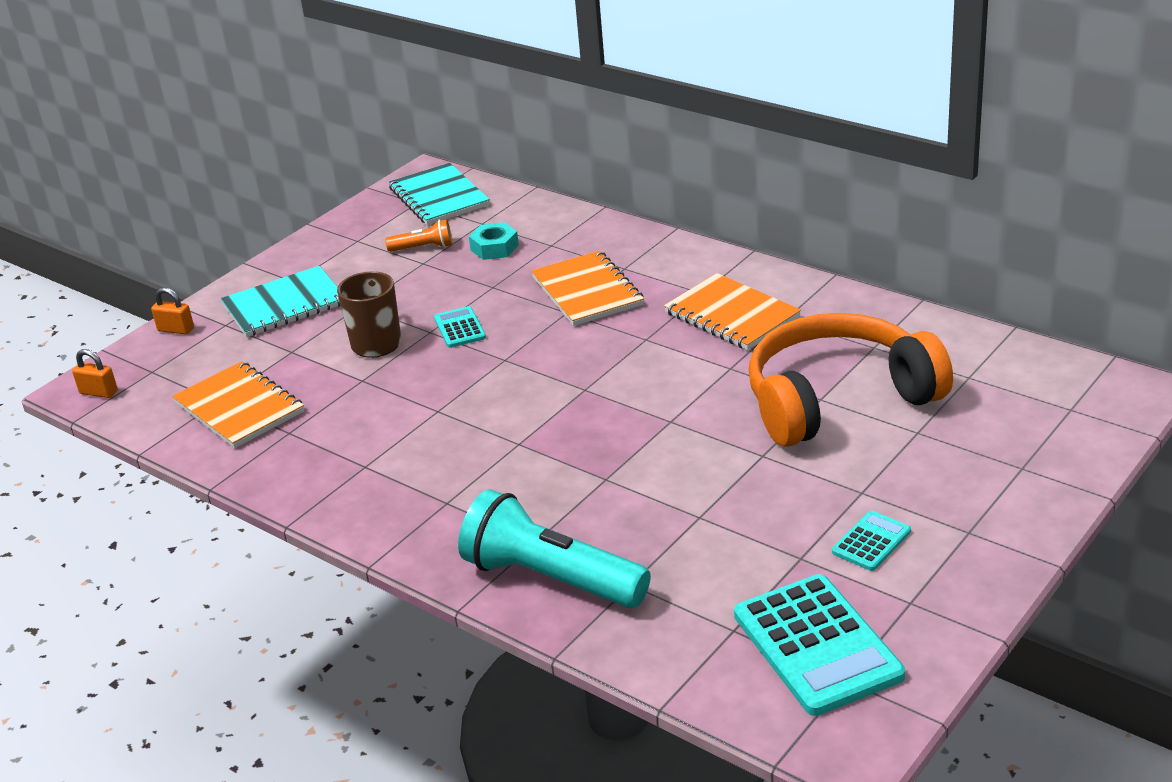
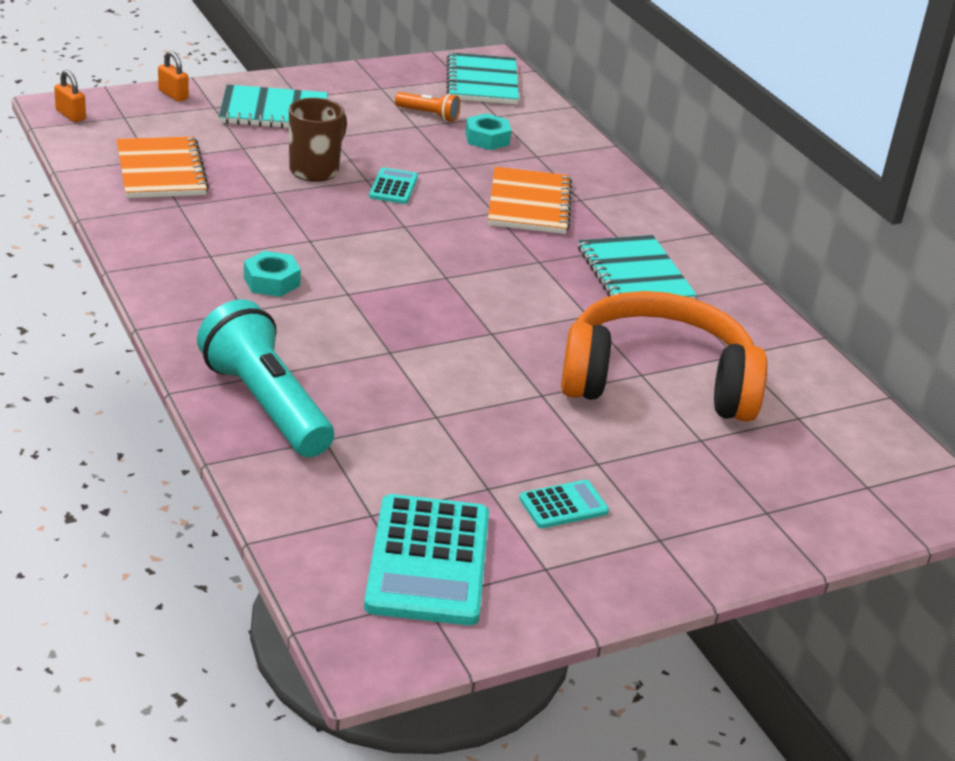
camera: 20 degrees right, 0 degrees up
orange notebook [664,273,801,350] -> turquoise notebook [578,235,697,299]
none -> turquoise nut [244,251,301,297]

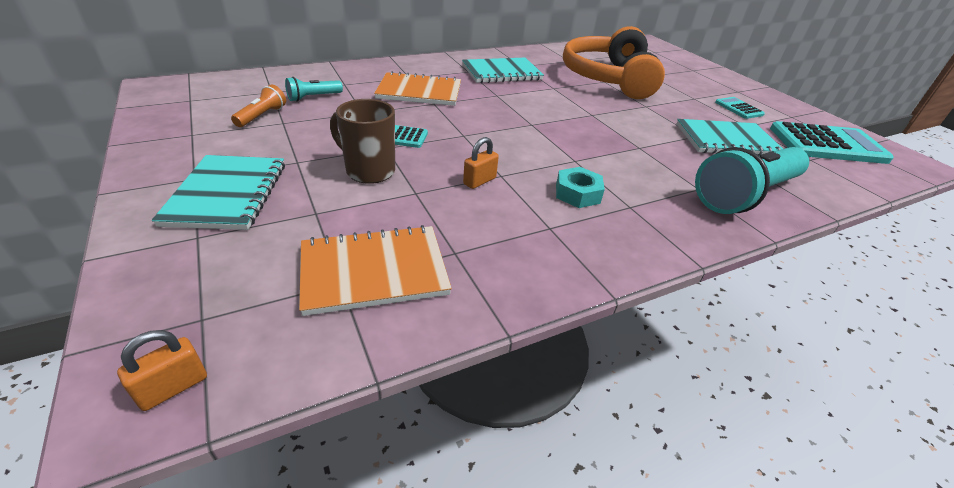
camera: 90 degrees left, 5 degrees up
orange padlock [158,51,189,102] -> orange padlock moved to [463,137,499,189]
turquoise notebook [446,52,519,104] -> turquoise notebook moved to [677,119,783,156]
turquoise nut [465,113,511,150] -> turquoise flashlight [285,77,343,102]

